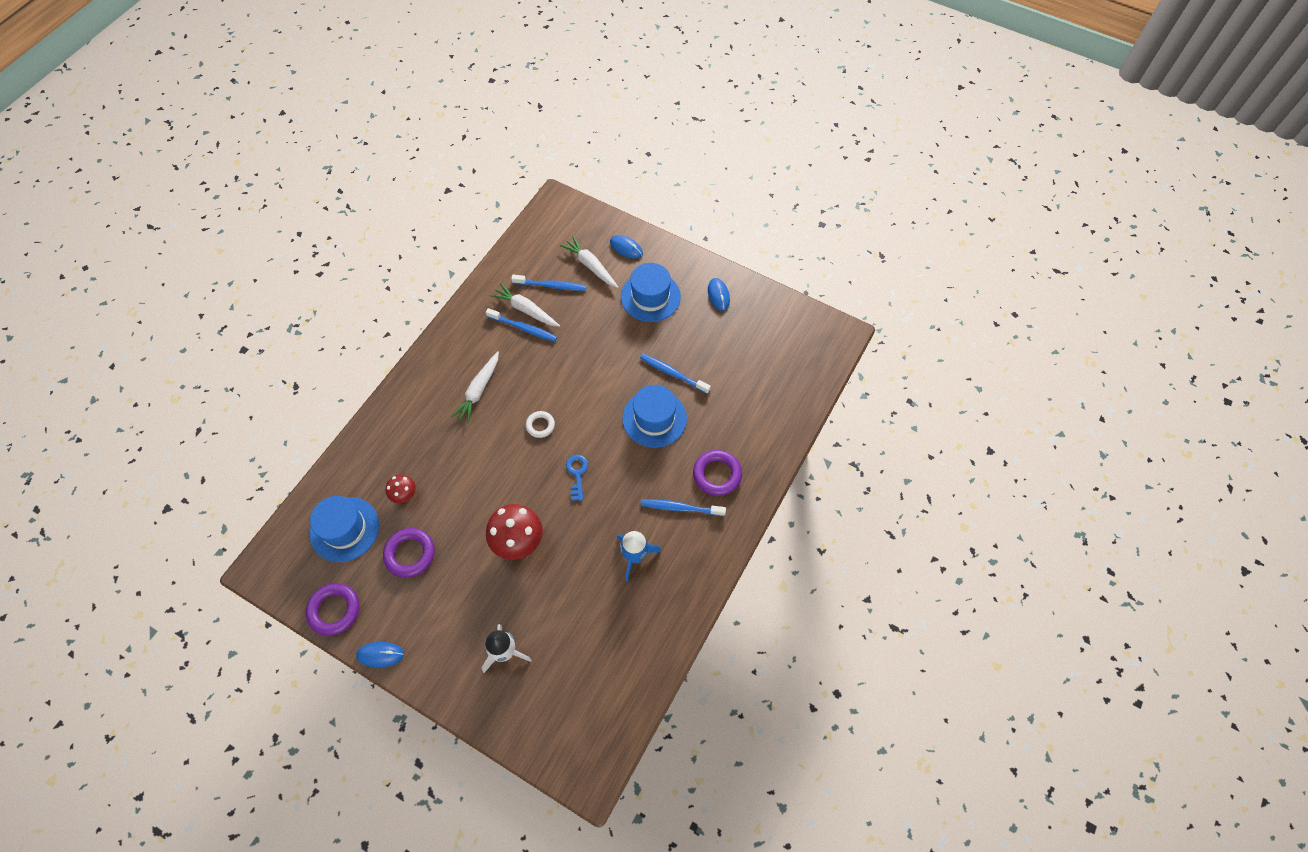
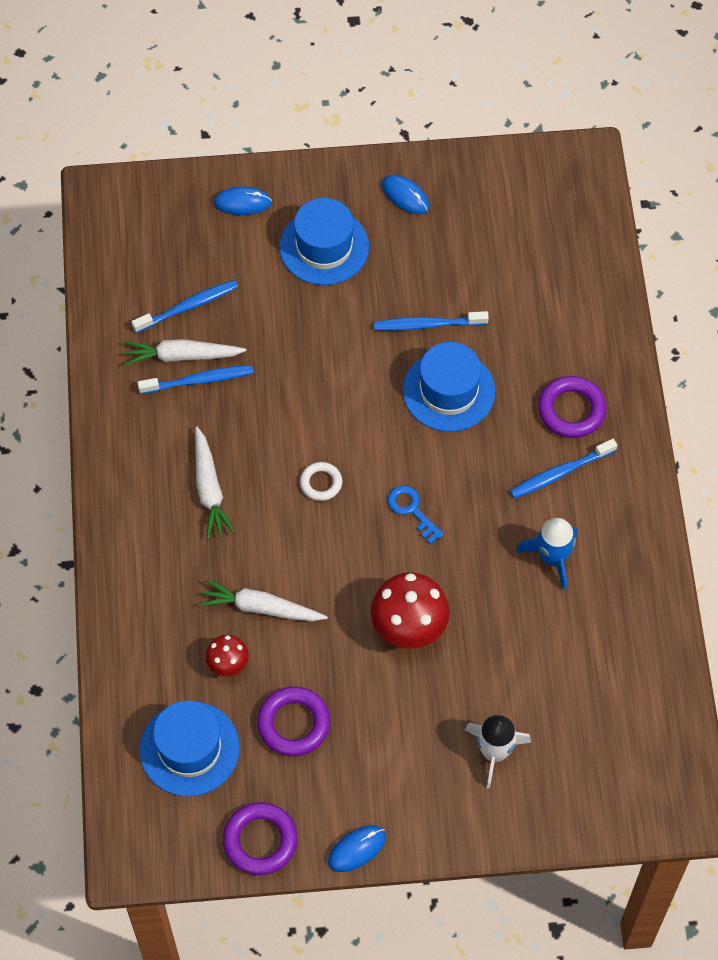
camera: 35 degrees left, 0 degrees up
white carrot [560,236,618,288] -> white carrot moved to [199,579,328,621]

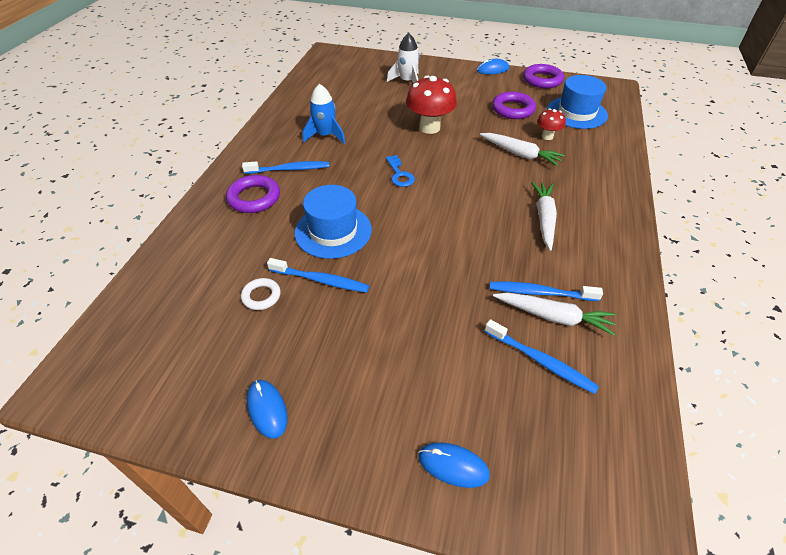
camera: 160 degrees left, 15 degrees down
blue toothbrush [132,280,238,333] -> blue toothbrush turned 135 degrees counterclockwise [484,319,599,394]
blue hat [279,198,369,285] -> none
white ring [300,462,342,501] -> white ring moved to [241,278,281,310]

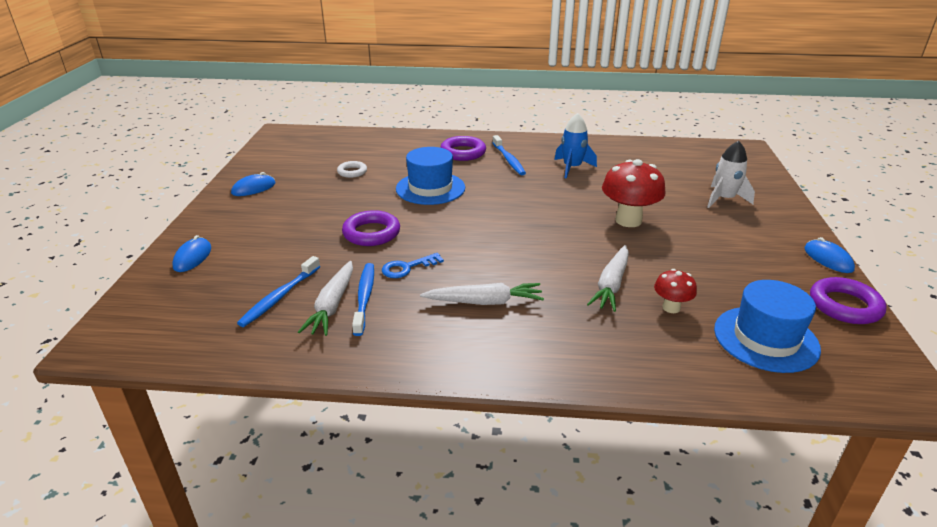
camera: 80 degrees right, 15 degrees down
blue toothbrush [267,258,369,293] -> none
blue key [386,155,415,187] -> blue key moved to [382,253,444,278]
purple ring [492,92,536,119] -> purple ring moved to [342,210,400,246]

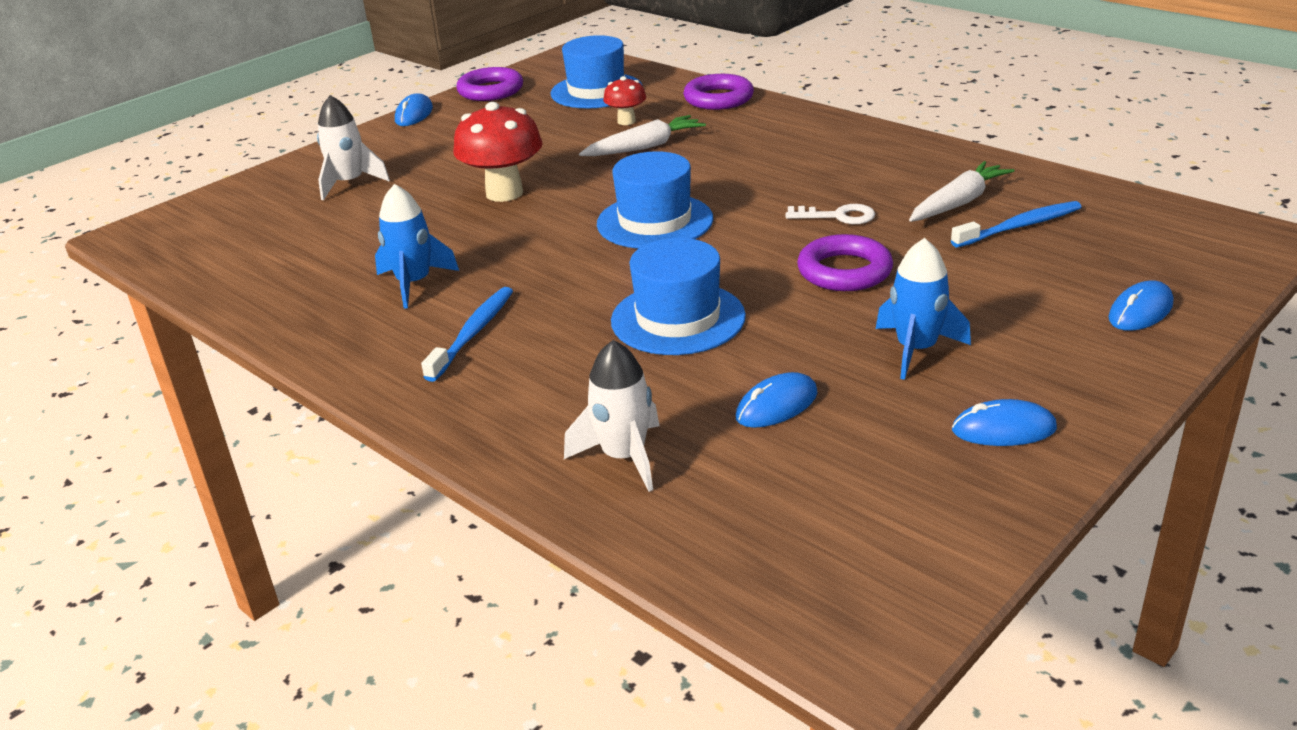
camera: 140 degrees left, 0 degrees up
white ring [337,161,367,178] -> blue mouse [736,372,818,428]
blue toothbrush [352,263,374,336] -> none
blue key [382,253,444,278] -> white key [785,204,875,224]
white carrot [420,283,544,305] -> none
purple ring [440,136,486,161] -> purple ring moved to [683,74,754,110]
none -> white rocket [564,340,659,492]
none -> blue hat [597,151,713,249]
none -> blue rocket [876,238,971,380]

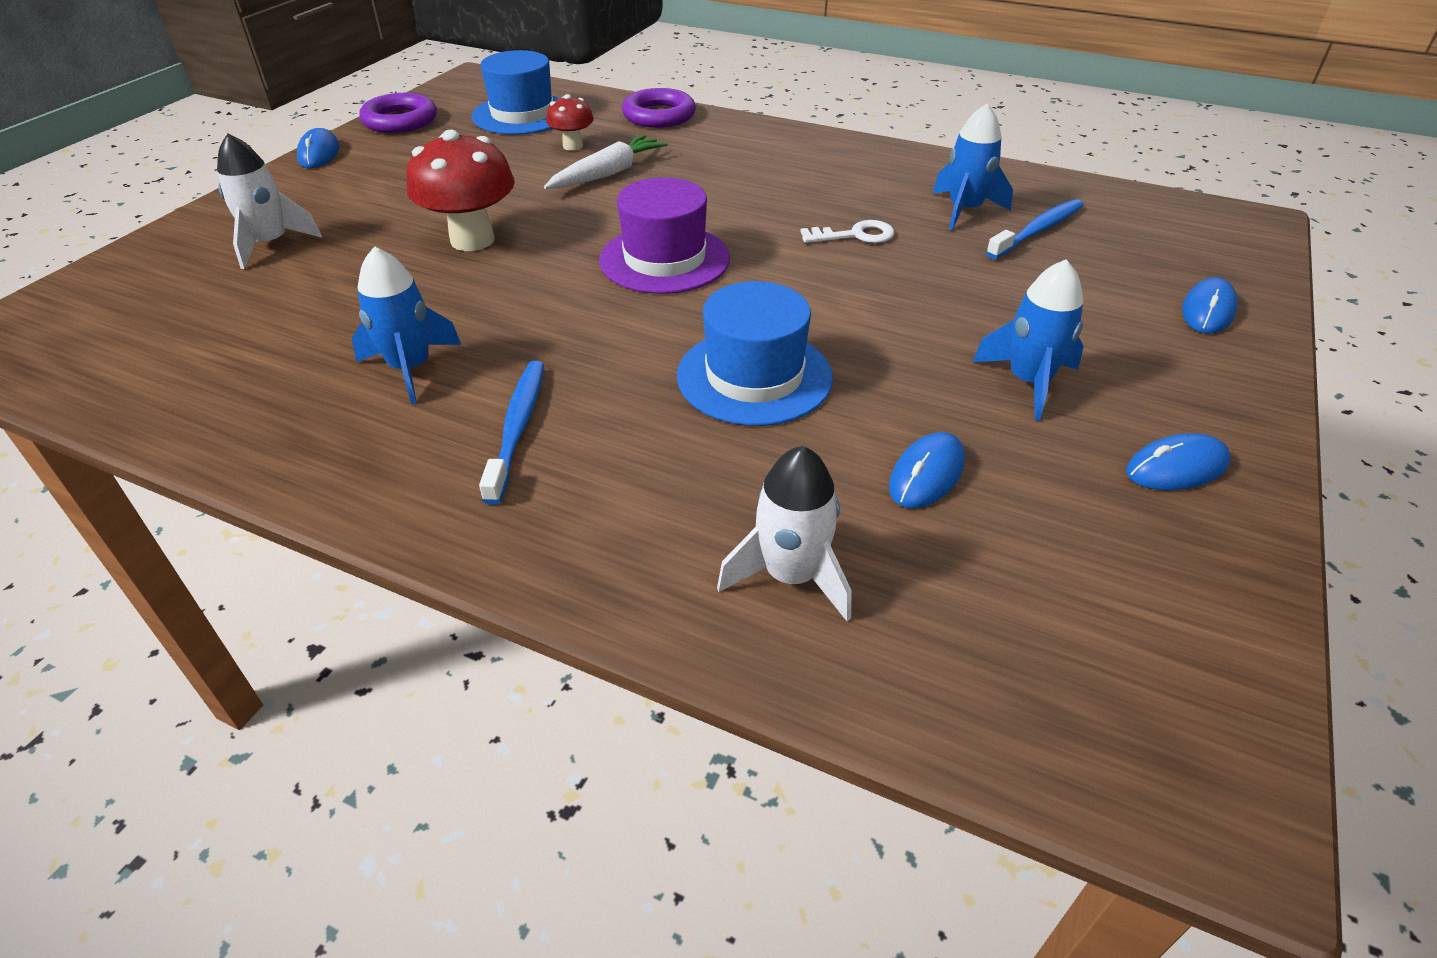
camera: 20 degrees left, 10 degrees up
blue hat [597,151,713,249] -> purple hat [599,177,730,294]
purple ring [797,234,893,291] -> none
white carrot [909,161,1014,222] -> blue rocket [933,104,1013,230]

